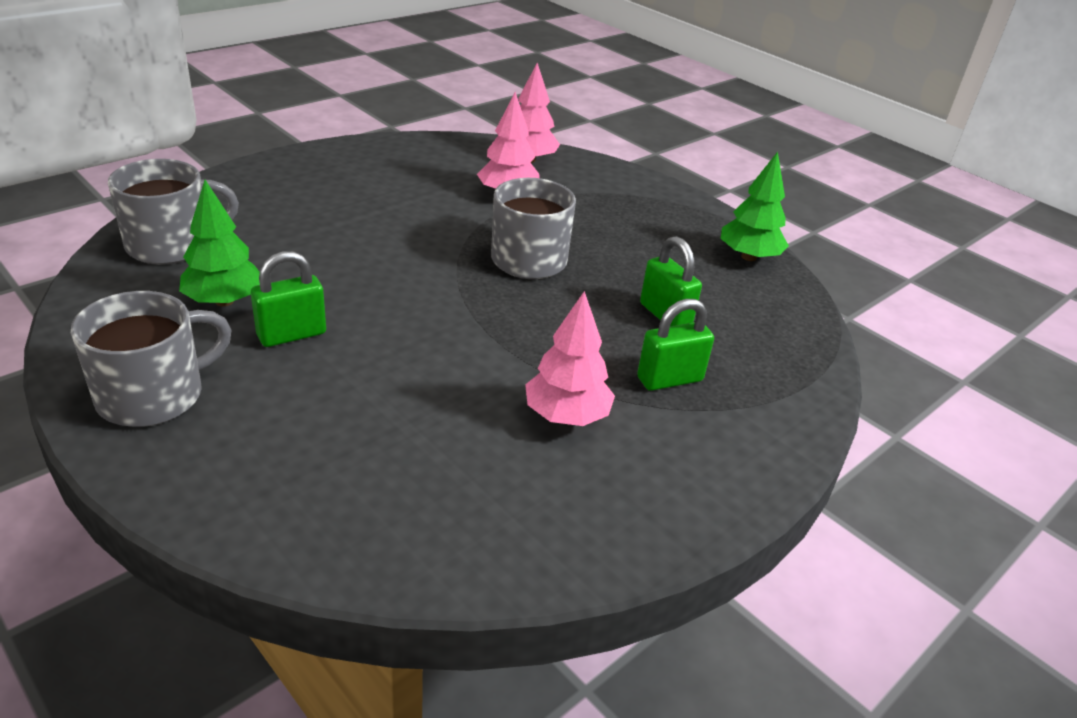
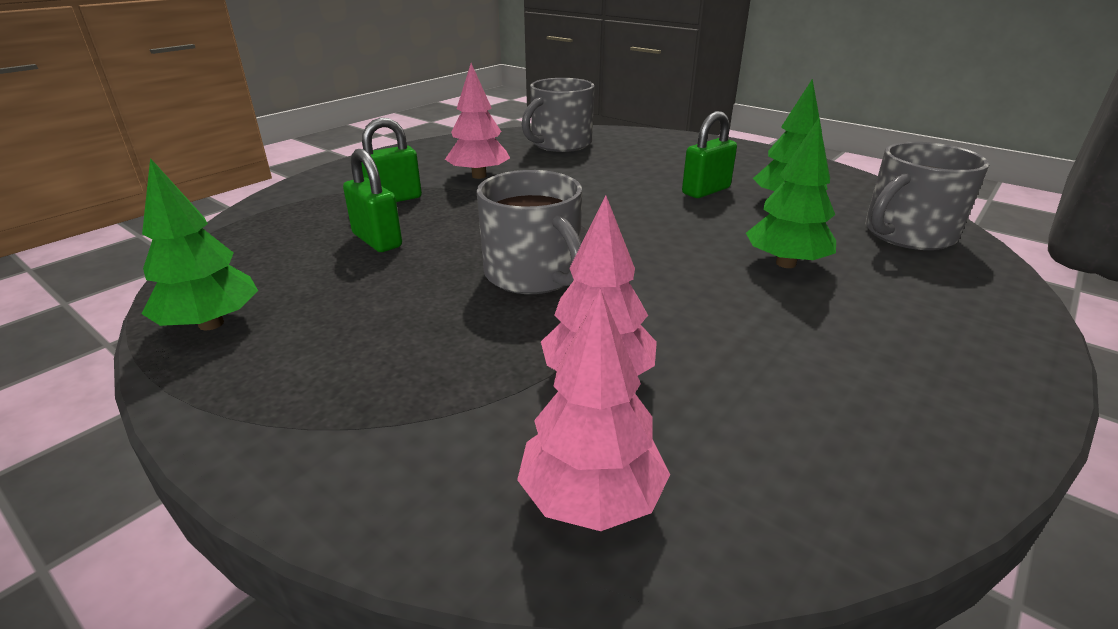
camera: 175 degrees right, 5 degrees down
grey mug [71,291,232,427] -> grey mug moved to [521,78,595,152]
none -> green tree [746,118,836,268]

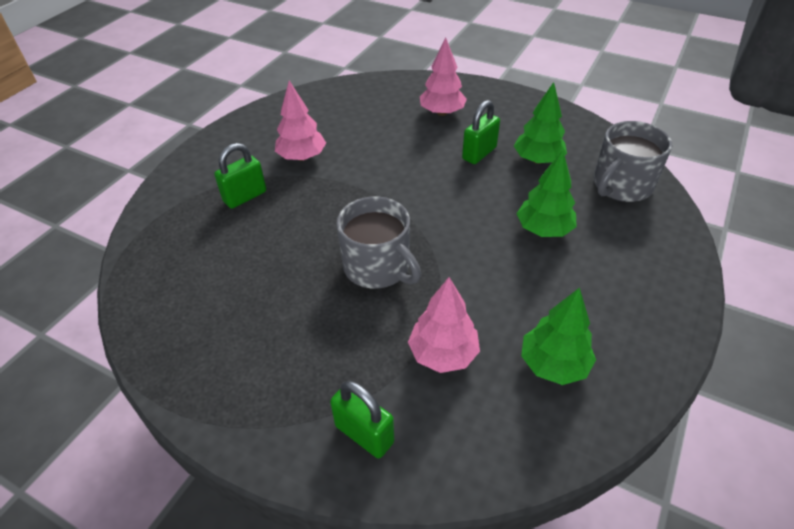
camera: 10 degrees left, 15 degrees up
green tree [141,158,258,330] -> green tree moved to [521,288,596,385]
green padlock [343,149,402,252] -> green padlock moved to [330,381,394,458]
pink tree [517,288,670,531] -> pink tree moved to [420,38,467,116]
grey mug [521,78,595,152] -> none

